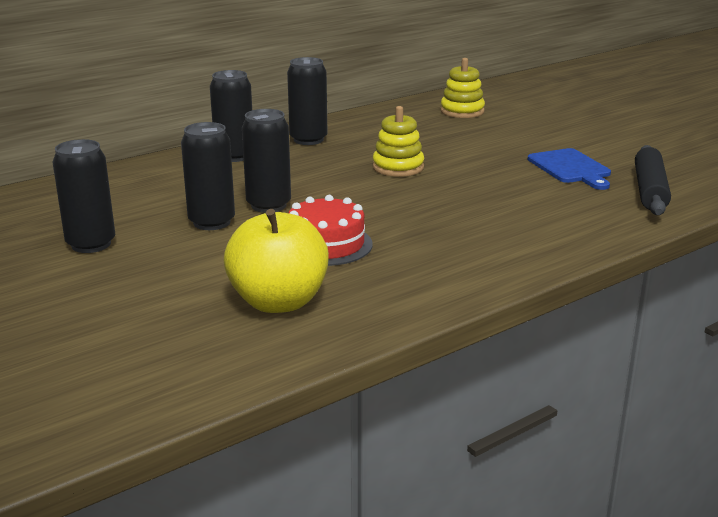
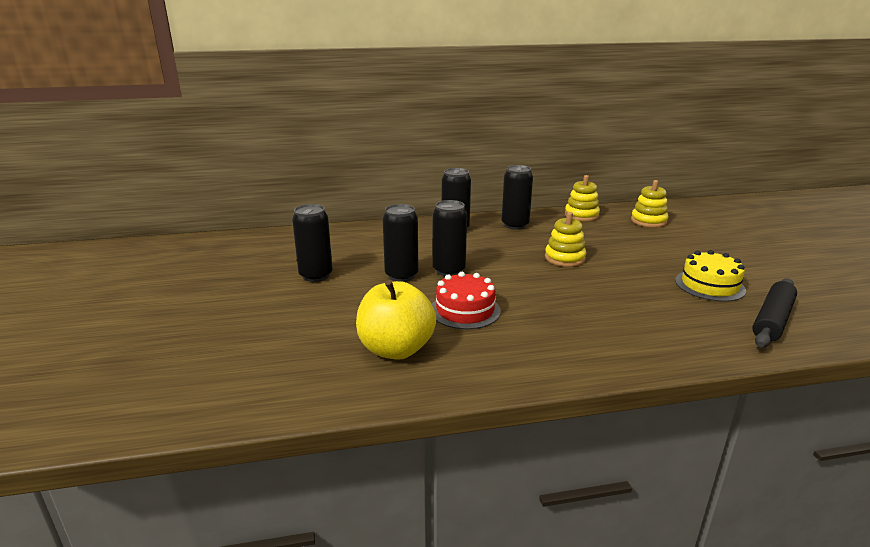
camera: 25 degrees right, 0 degrees up
blue cutting board [528,148,611,190] -> yellow cake [675,250,746,302]
none -> yellow stacking toy [565,175,600,221]

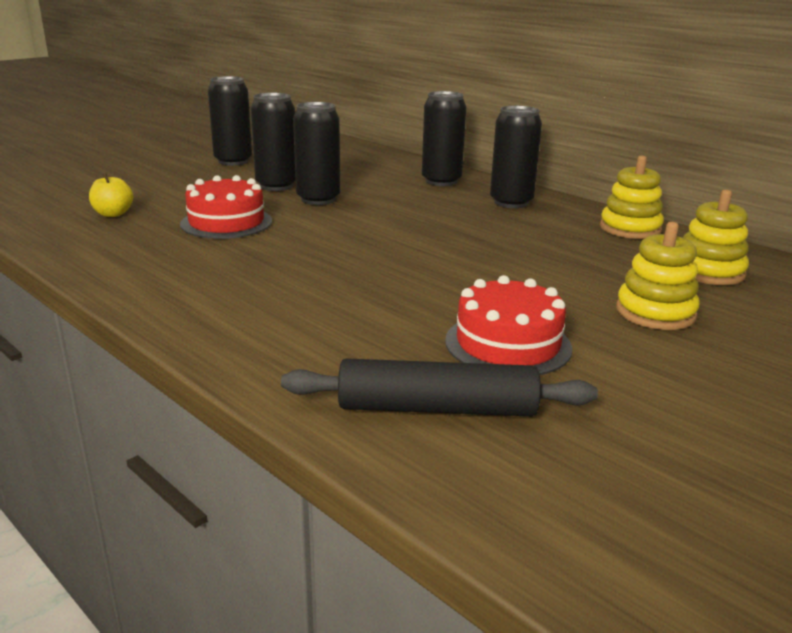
camera: 55 degrees right, 0 degrees up
yellow apple [356,280,436,360] -> yellow apple [89,173,133,217], size x0.48
yellow stacking toy [545,212,586,267] -> yellow stacking toy moved to [616,222,700,330]
yellow cake [675,250,746,302] -> red cake [445,275,572,375]

